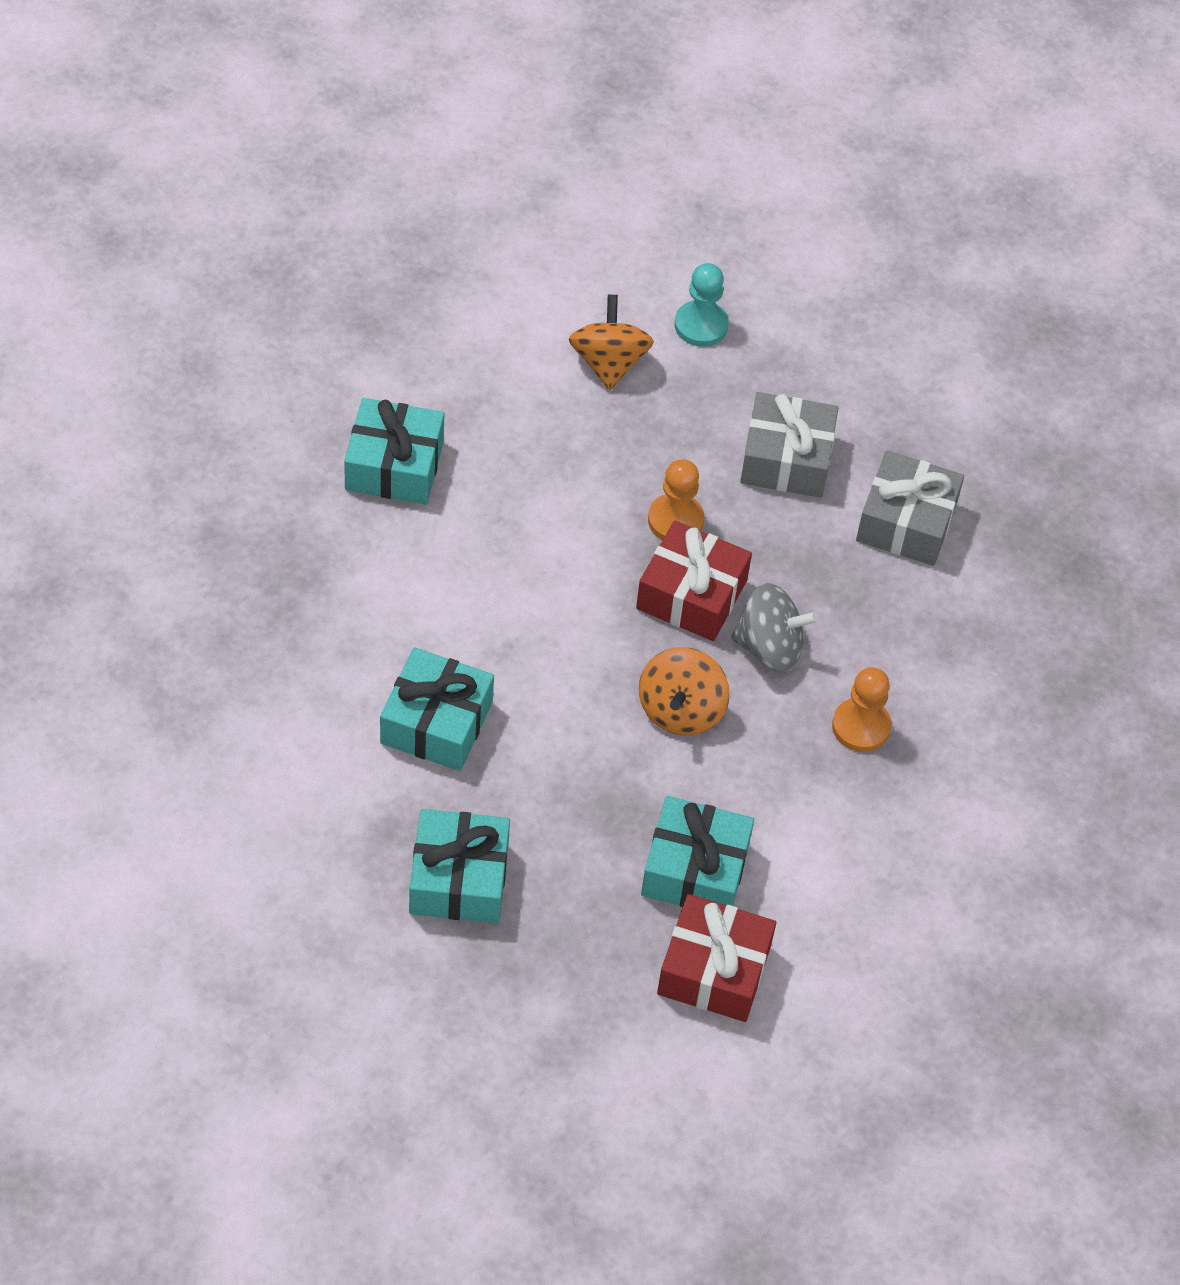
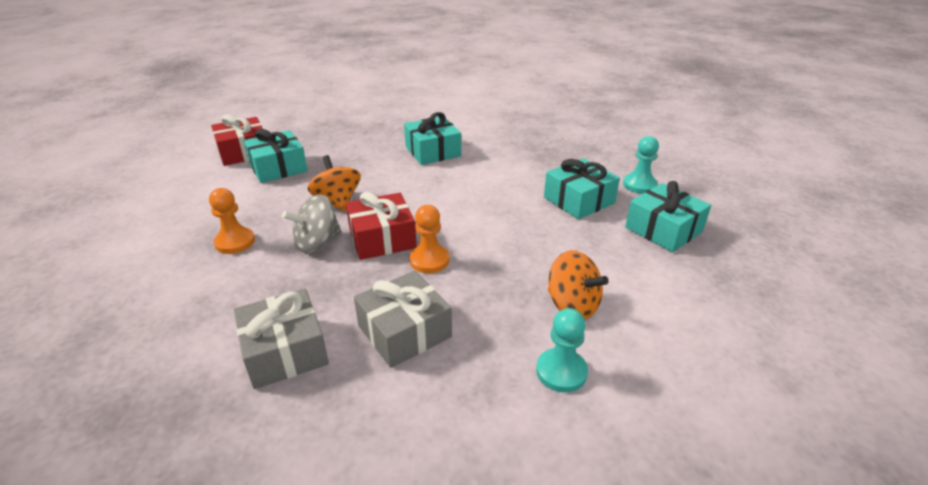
camera: 140 degrees right, 20 degrees down
turquoise gift [409,809,510,923] -> turquoise gift moved to [625,181,711,252]
none -> turquoise pawn [623,136,659,194]

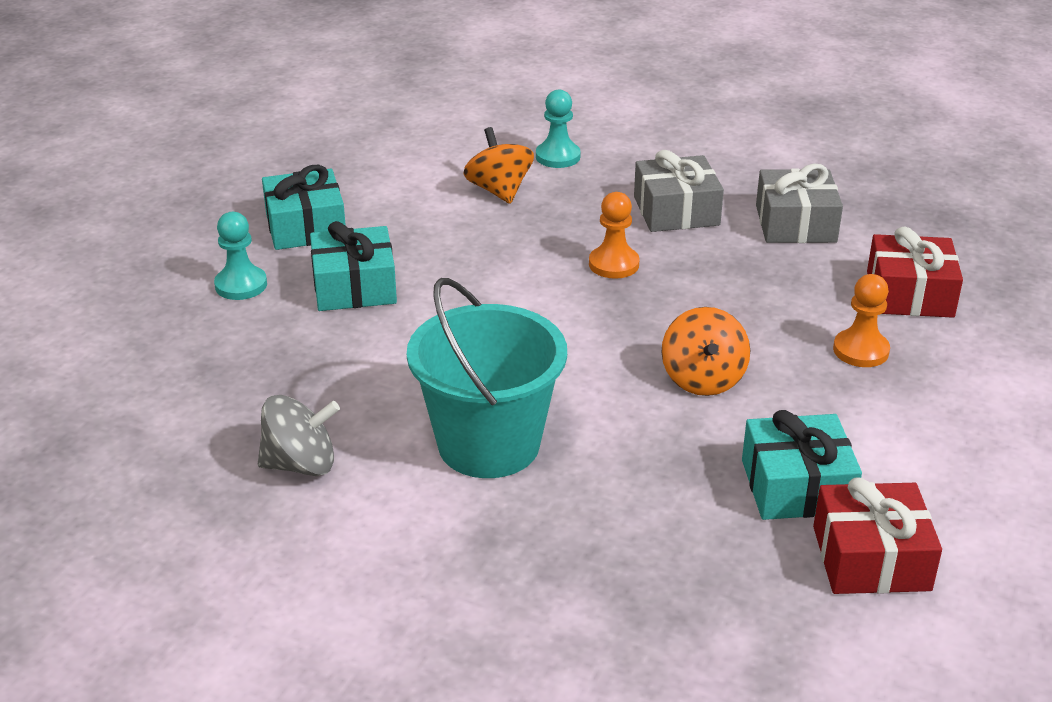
camera: 155 degrees left, 0 degrees up
grey spinning top [282,194,342,253] -> grey spinning top moved to [258,395,340,476]
red gift [346,192,417,260] -> red gift moved to [867,227,963,318]
turquoise gift [404,112,461,165] -> turquoise bucket [407,278,567,478]

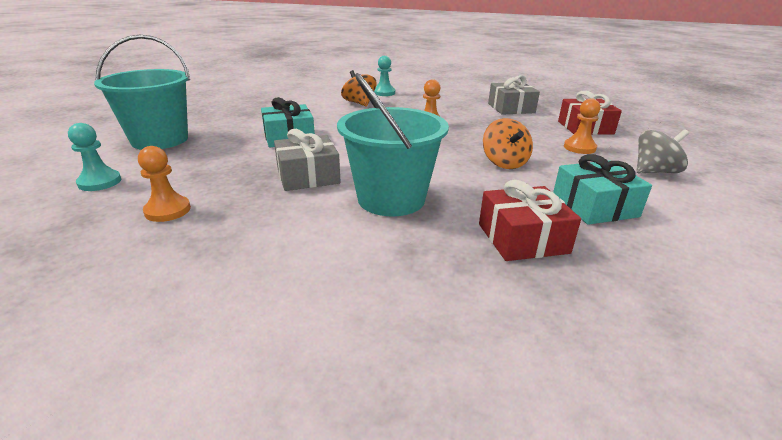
camera: 10 degrees left, 5 degrees down
turquoise pawn [214,212,267,300] -> turquoise pawn moved to [68,123,121,191]
grey spinning top [258,395,340,476] -> grey spinning top moved to [637,129,689,173]
turquoise gift [262,165,346,250] -> none
grey gift [634,150,724,232] -> grey gift moved to [274,129,341,191]
red gift [813,477,942,594] -> red gift moved to [479,180,581,261]
none -> turquoise bucket [94,35,190,150]
none -> orange pawn [138,146,191,222]

